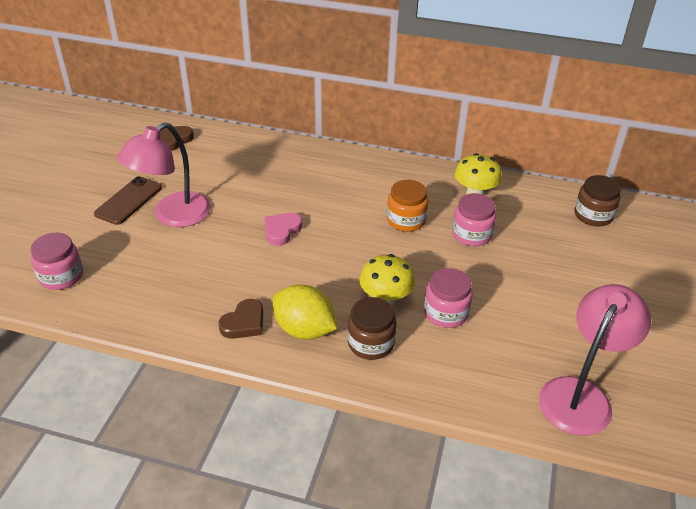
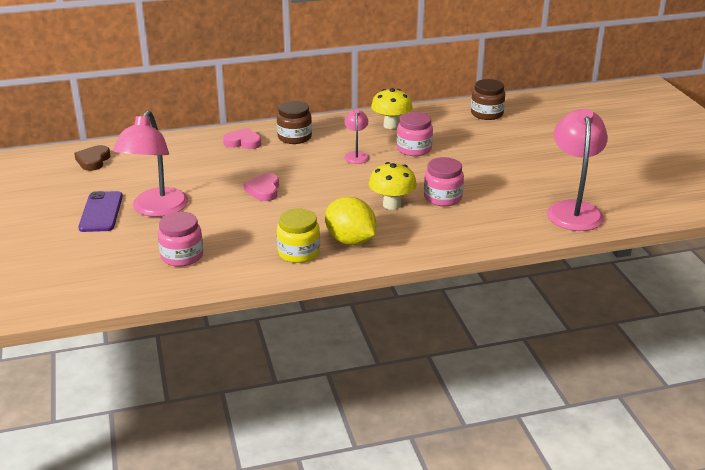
camera: 30 degrees left, 10 degrees down
pink jar [31,233,83,290] -> pink jar moved to [158,212,203,267]
brown phone [94,176,162,225] -> purple phone [78,191,123,232]
brown heart [218,299,263,339] -> yellow jar [277,209,320,263]
yellow lemon [272,285,337,339] -> yellow lemon turned 45 degrees clockwise [325,197,376,245]
brown jar [347,297,396,360] -> brown jar moved to [277,101,312,144]
orange jar [387,180,428,232] -> pink lamp [344,109,369,164]
none -> pink heart [223,128,261,149]

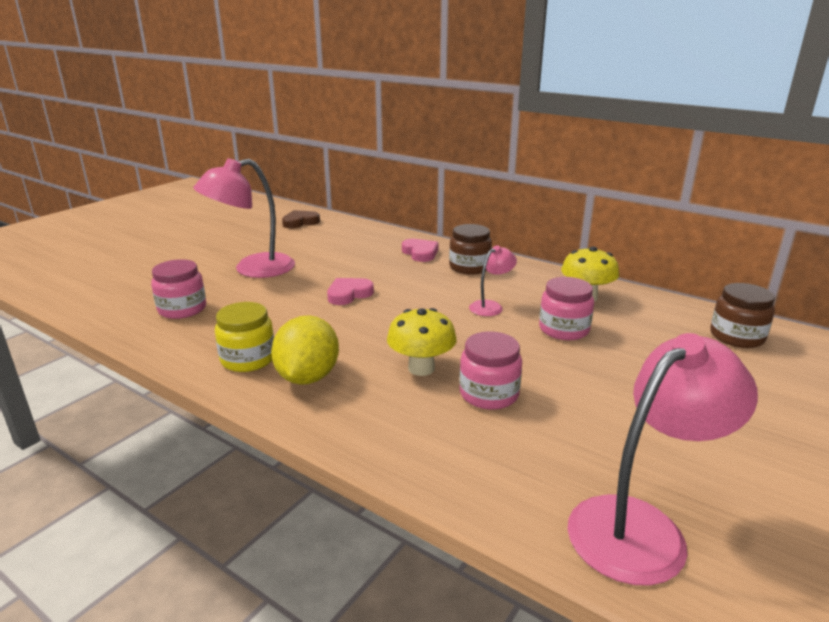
camera: 50 degrees right, 5 degrees down
purple phone [78,191,123,232] -> none

